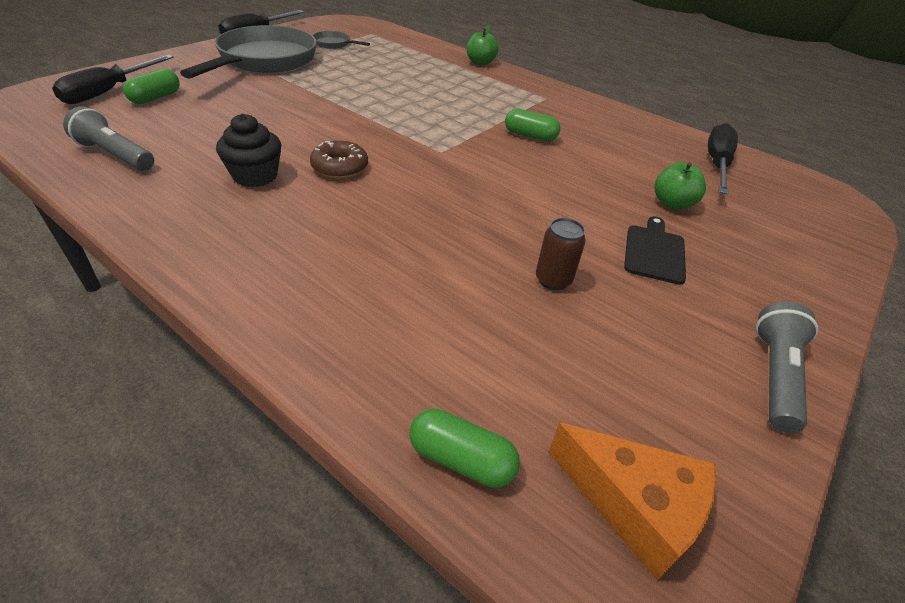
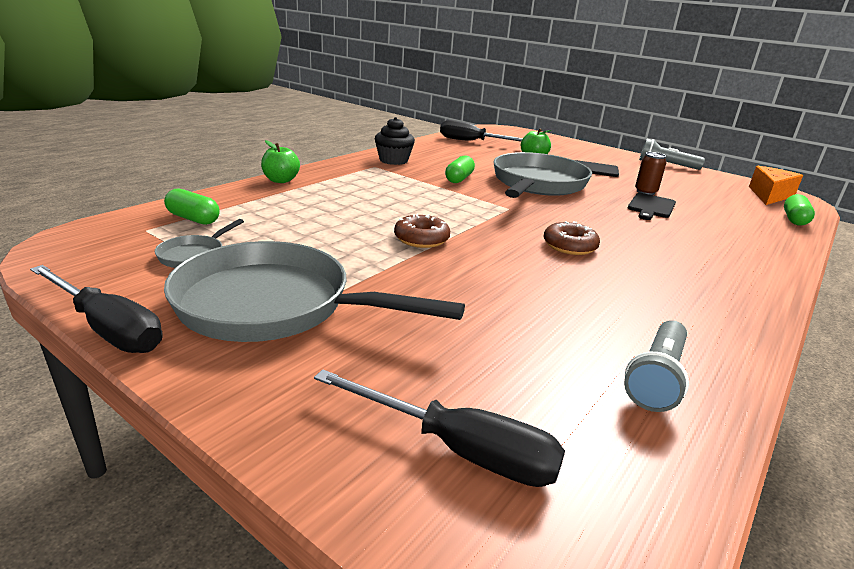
camera: 90 degrees left, 15 degrees down
green capsule [123,69,180,104] -> green capsule moved to [164,189,220,225]
black cupcake [216,114,281,187] -> black cupcake moved to [375,117,415,165]
none -> brown donut [394,214,450,248]
none -> grey pan [493,152,592,198]
none -> black cutting board [628,193,676,220]

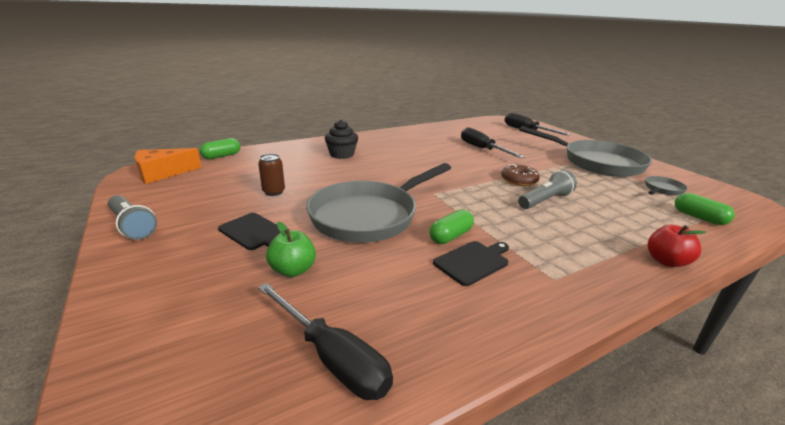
camera: 155 degrees left, 0 degrees up
black screwdriver [30,265,163,353] -> black screwdriver moved to [461,127,525,158]
green apple [261,140,300,183] -> red apple [648,224,707,267]
black cupcake [375,117,415,165] -> black cupcake moved to [325,120,358,159]
brown donut [544,221,600,255] -> none
grey flashlight [624,320,689,412] -> grey flashlight moved to [518,170,577,209]
black cutting board [628,193,676,220] -> black cutting board moved to [433,241,509,286]

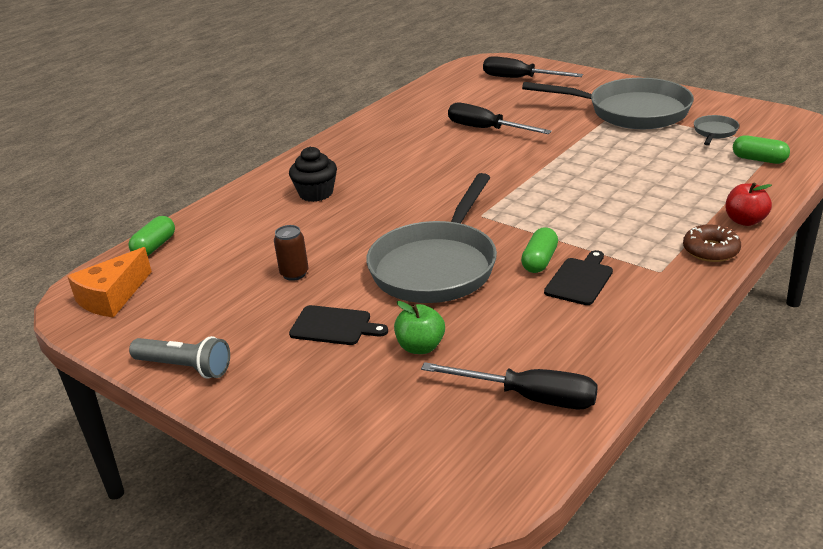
camera: 20 degrees left, 5 degrees up
brown donut [501,164,540,186] -> brown donut moved to [683,224,741,262]
grey flashlight [518,170,577,209] -> none

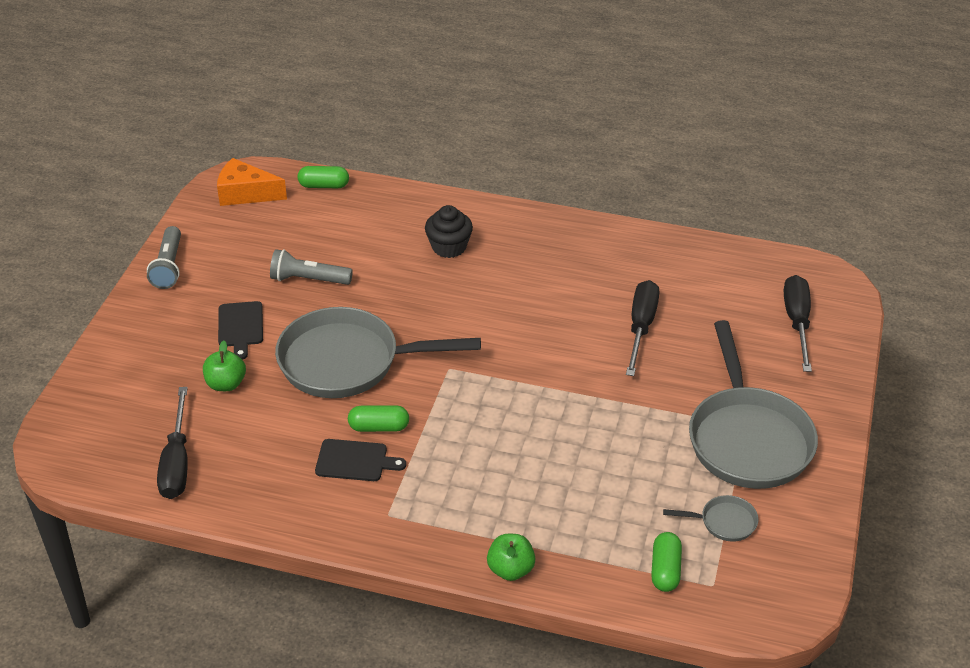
camera: 65 degrees right, 10 degrees up
brown can [274,225,309,281] -> grey flashlight [270,249,353,285]
brown donut [683,224,741,262] -> none
red apple [725,182,772,226] -> green apple [487,534,536,581]

